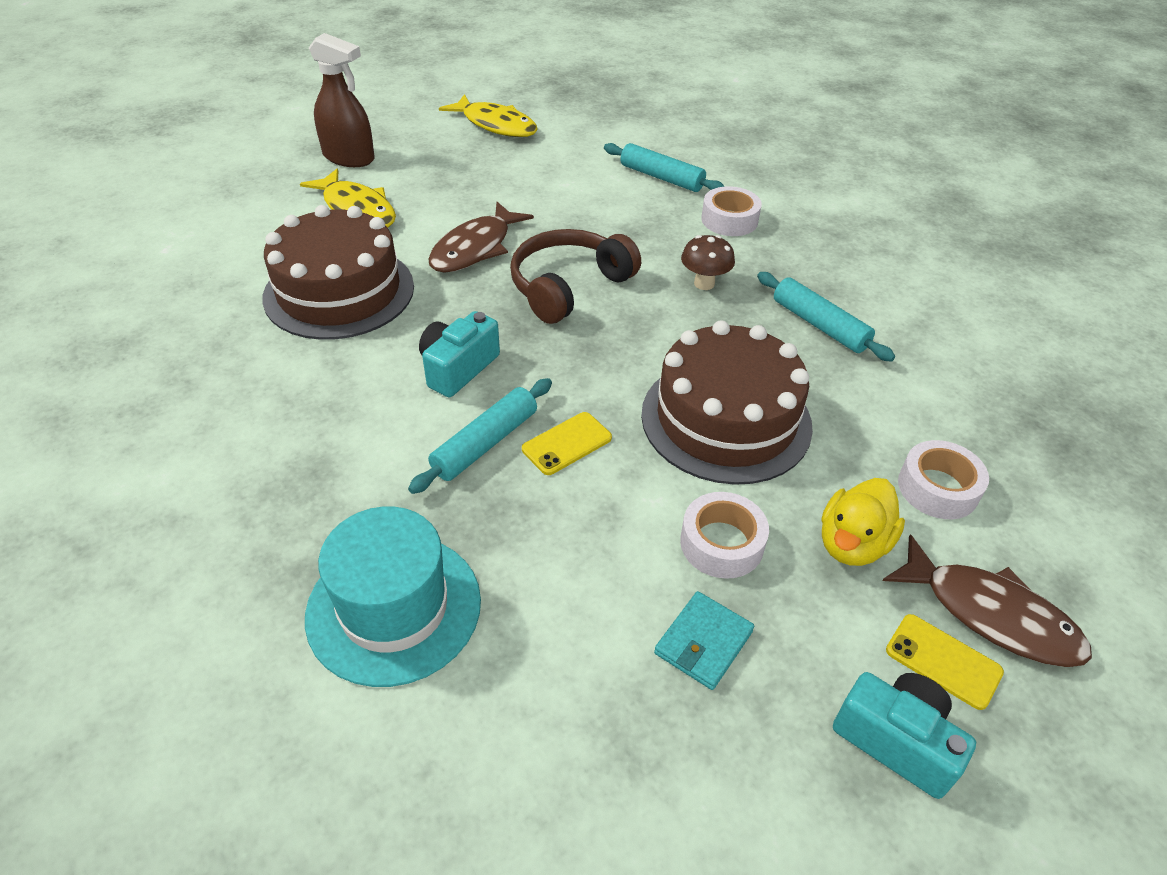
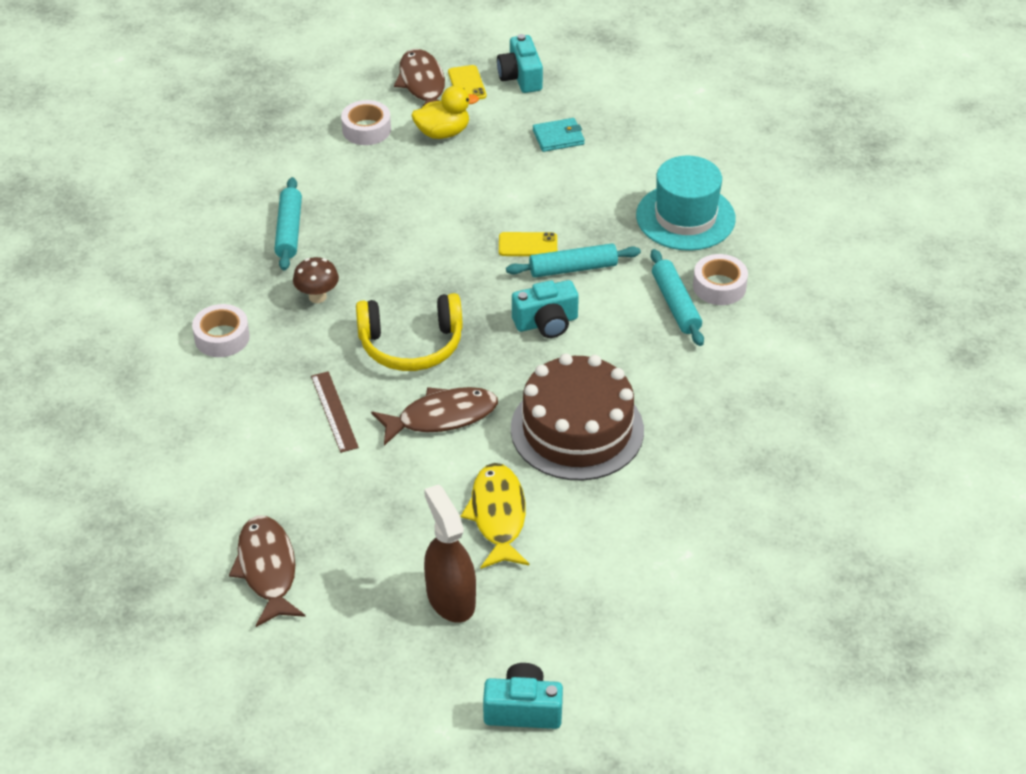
camera: 140 degrees left, 0 degrees up
yellow fish [439,94,538,137] -> brown fish [229,515,305,627]
brown headphones [510,229,641,324] -> yellow headphones [356,293,463,371]
turquoise rolling pin [604,143,725,192] -> turquoise rolling pin moved to [651,249,704,346]
brown cake [641,320,813,485] -> none
white tape [680,492,769,579] -> white tape moved to [693,254,748,305]
none -> brown ruler [311,371,359,453]
none -> turquoise camera [483,663,563,729]

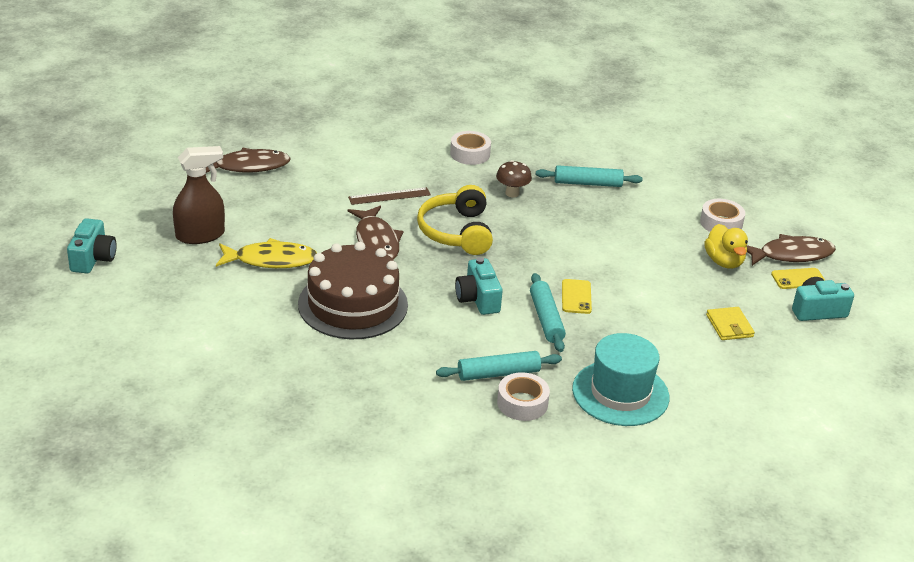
camera: 90 degrees right, 10 degrees down
turquoise wallet [533,118,585,152] -> yellow wallet [706,307,755,340]

